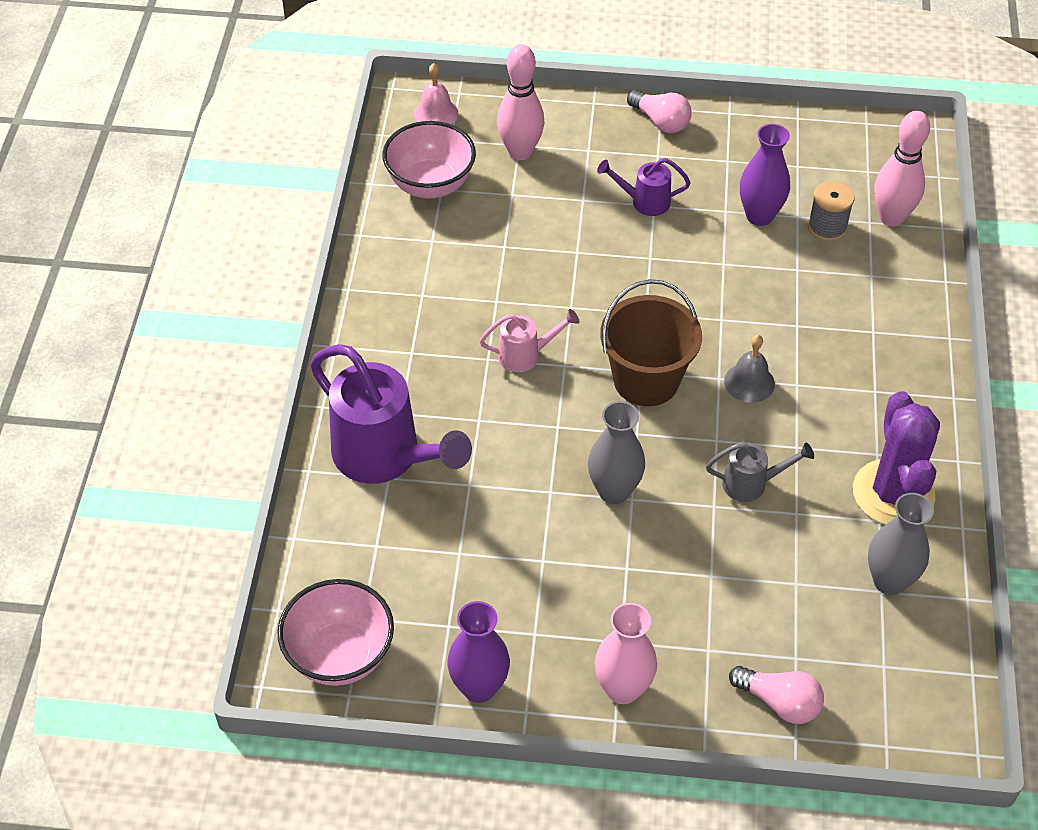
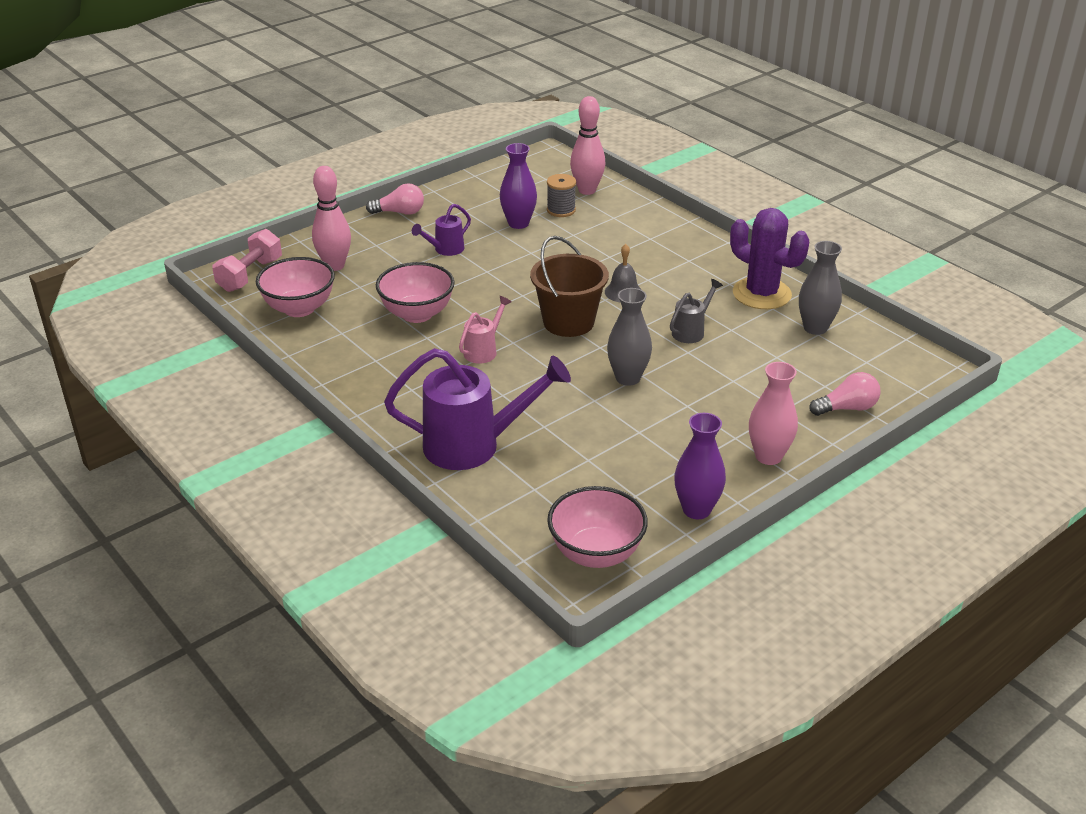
camera: 45 degrees left, 15 degrees down
pink bell [414,63,458,124] -> pink dumbbell [212,229,282,292]
none -> pink bowl [376,262,455,323]

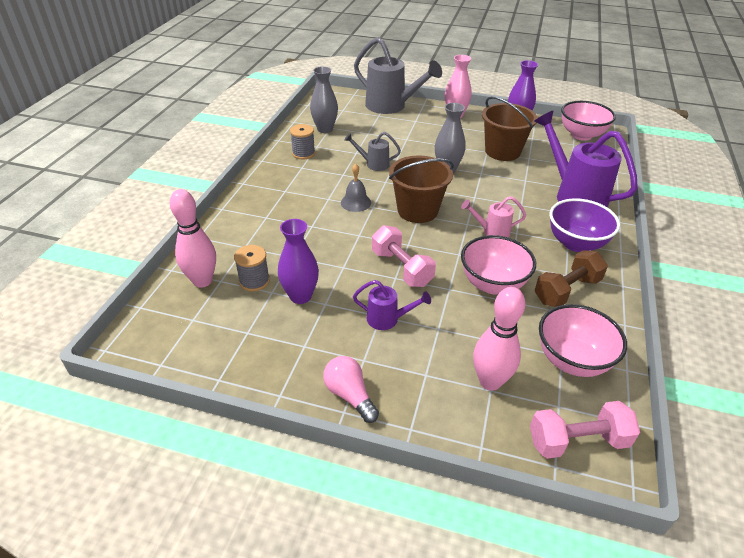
camera: 125 degrees left, 5 degrees up
purple cactus [730,208,809,309] -> grey spool [290,124,315,159]
pink light bulb [809,372,881,416] -> grey watering can [354,37,442,114]
none -> pink dumbbell [372,225,436,287]
none -> brown bucket [482,96,538,161]
none -> brown dumbbell [535,250,608,307]
none -> purple bowl [550,198,620,252]

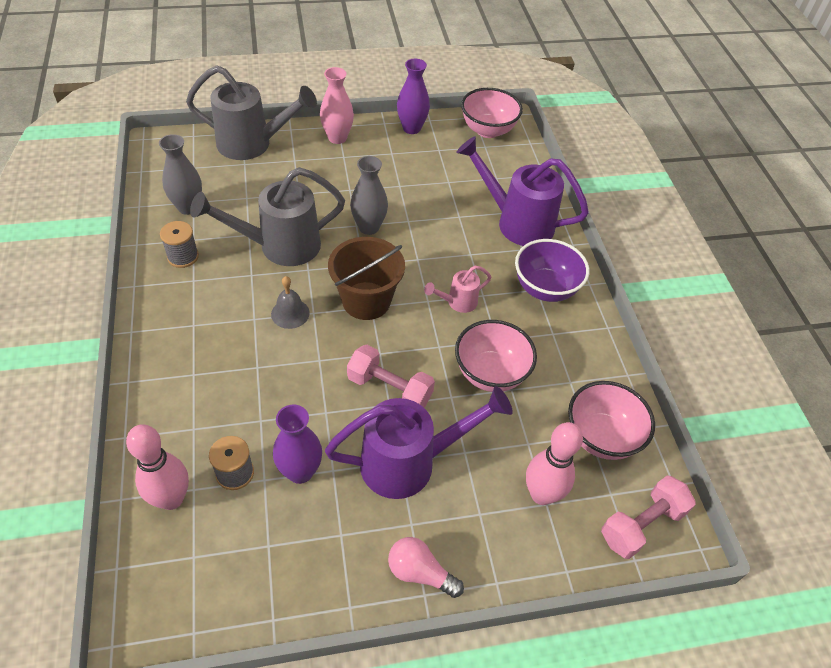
camera: 30 degrees left, 10 degrees up
grey watering can [344,132,401,171] -> grey watering can [190,167,345,266], size x2.04
purple watering can [353,280,431,330] -> purple watering can [325,386,513,499], size x2.04
brown bucket [482,96,538,161] -> none
brown dumbbell [535,250,608,307] -> none

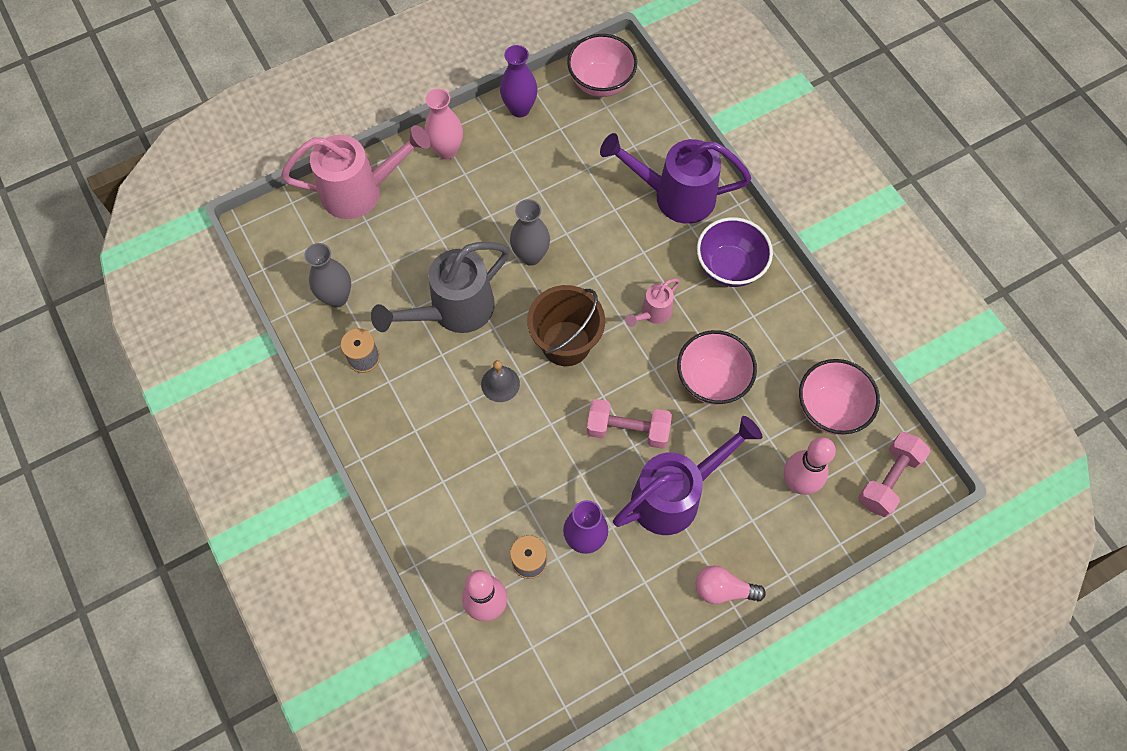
camera: 15 degrees left, 15 degrees up
grey watering can [186,65,317,160] -> pink watering can [281,125,430,219]

